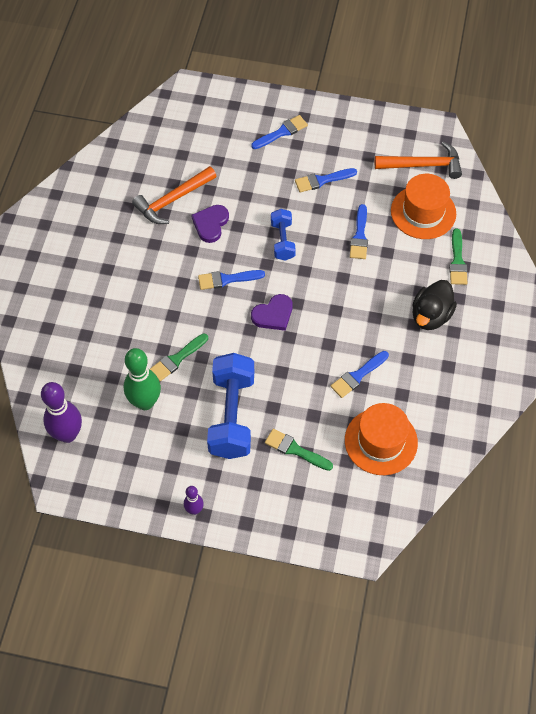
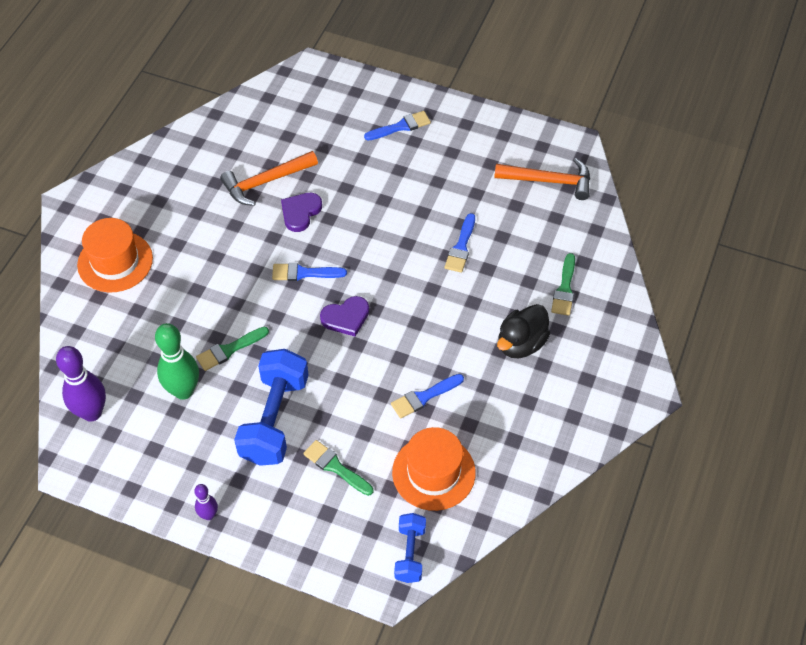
camera: 10 degrees right, 5 degrees down
blue dumbbell [271,209,296,261] -> blue dumbbell moved to [394,513,426,583]
blue brush [295,168,357,192] -> none
orange hat [391,174,456,239] -> orange hat moved to [77,218,153,292]

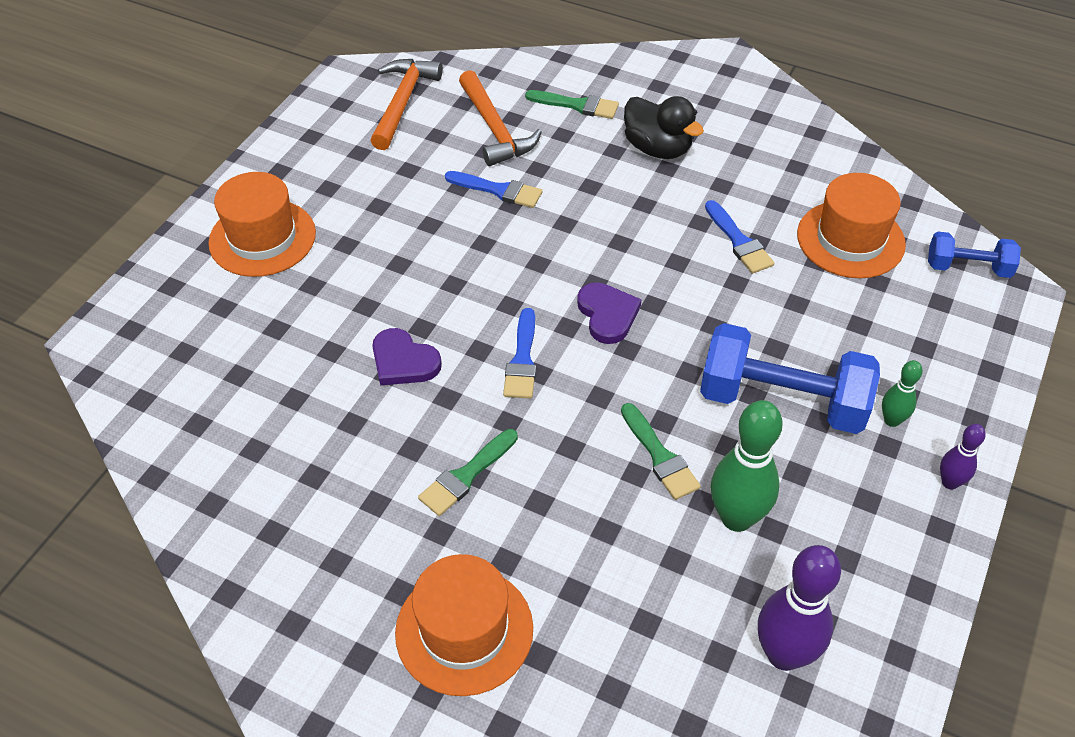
camera: 85 degrees left, 5 degrees down
orange hammer [220,151,318,206] -> orange hammer moved to [459,70,542,166]
green brush [303,440,373,496] -> green brush moved to [418,429,518,516]
blue brush [364,111,431,140] -> orange hat [208,172,316,277]
none -> green bowling pin [882,360,923,427]

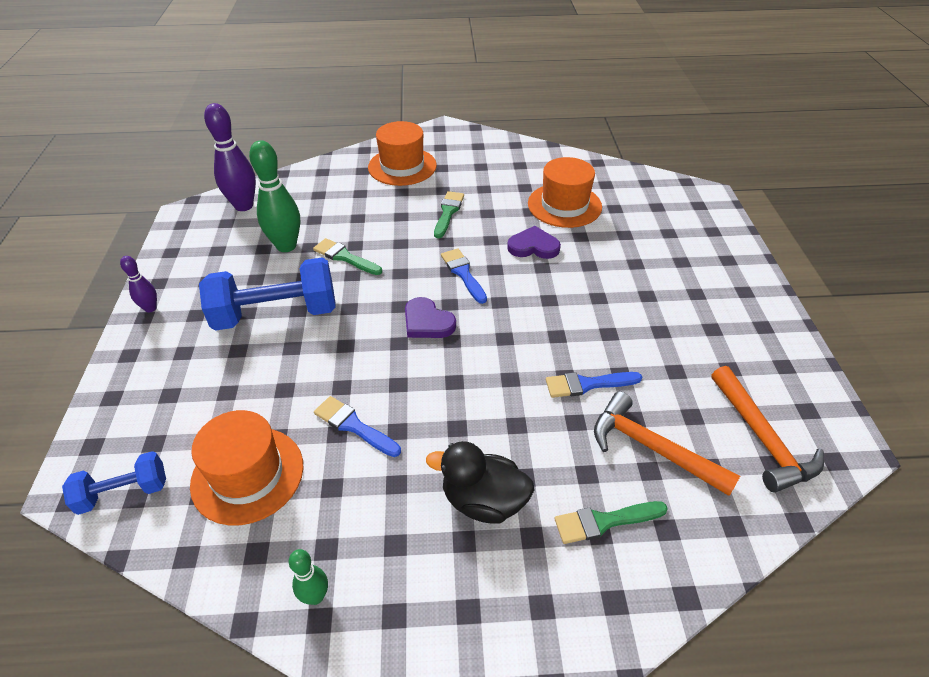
camera: 150 degrees right, 5 degrees down
orange hat [208,172,316,277] -> orange hat moved to [528,157,602,228]
green bowling pin [882,360,923,427] -> green bowling pin moved to [289,549,328,605]

